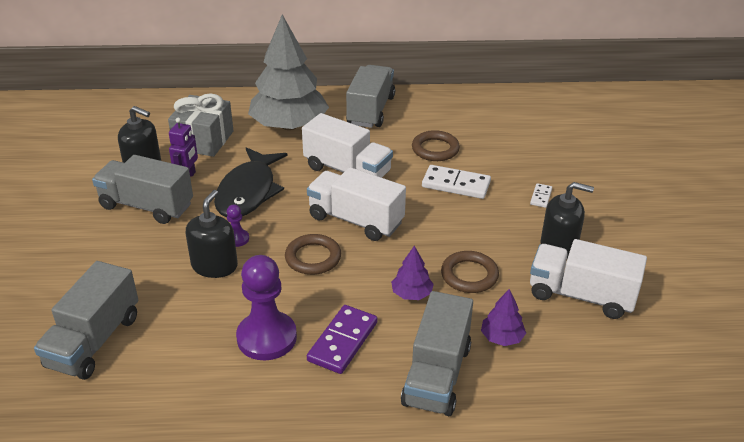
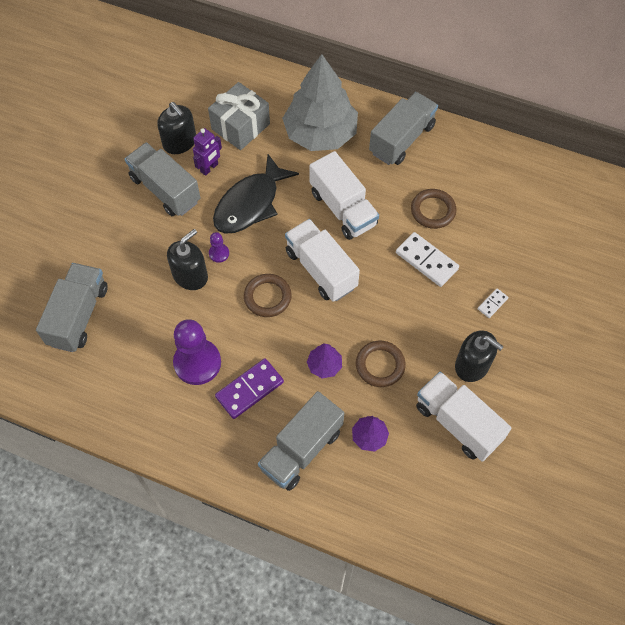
camera: 25 degrees right, 25 degrees up
grey truck [34,261,138,380] -> grey truck turned 150 degrees clockwise [36,263,108,352]

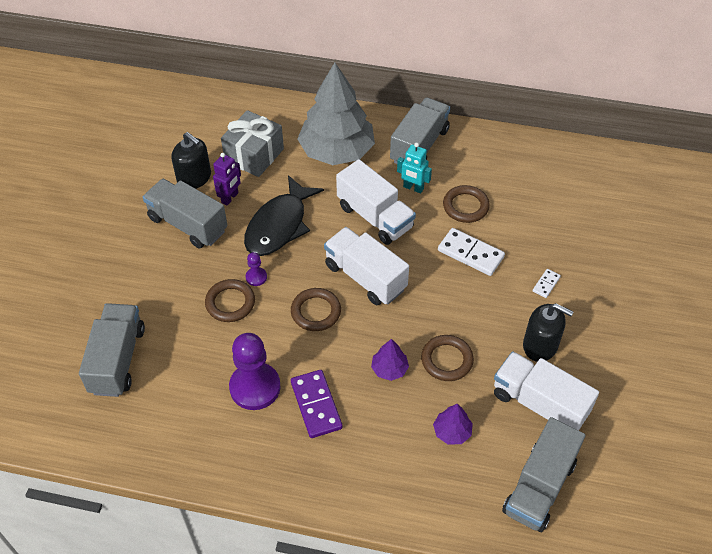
camera: 10 degrees left, 10 degrees down
black soap dispenser [167,229,208,290] -> brown ring [205,279,255,322]
purple domino [215,358,284,419] -> purple domino turned 60 degrees counterclockwise [291,370,343,438]
grey truck [258,391,344,491] -> grey truck moved to [502,417,586,532]
none -> turquoise robot [397,143,432,193]

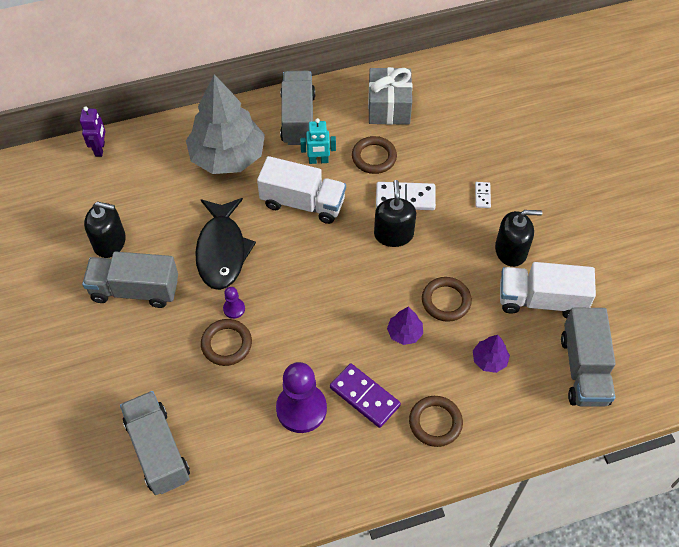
camera: 30 degrees left, 5 degrees up
purple robot [213,153,241,206] -> purple robot moved to [80,106,105,157]
grey gift [221,110,284,177] -> grey gift moved to [368,67,412,125]
brown ring [291,288,341,331] -> brown ring moved to [409,396,463,447]
white truck [324,227,409,305] -> none
none -> black soap dispenser [374,180,416,247]

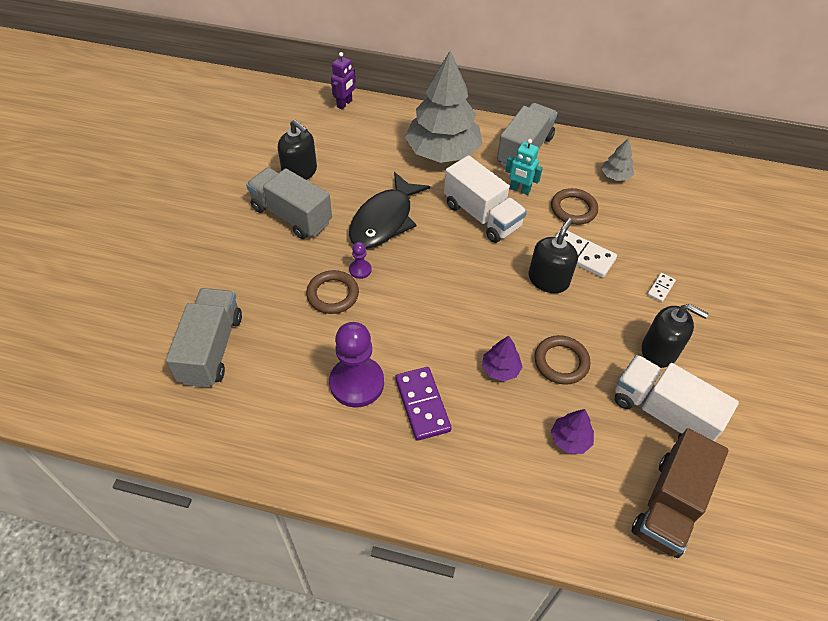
camera: 30 degrees right, 5 degrees down
grey gift [368,67,412,125] -> grey tree [601,138,634,181]
brown ring [409,396,463,447] -> none
grey truck [561,308,616,407] -> brown truck [632,428,729,558]

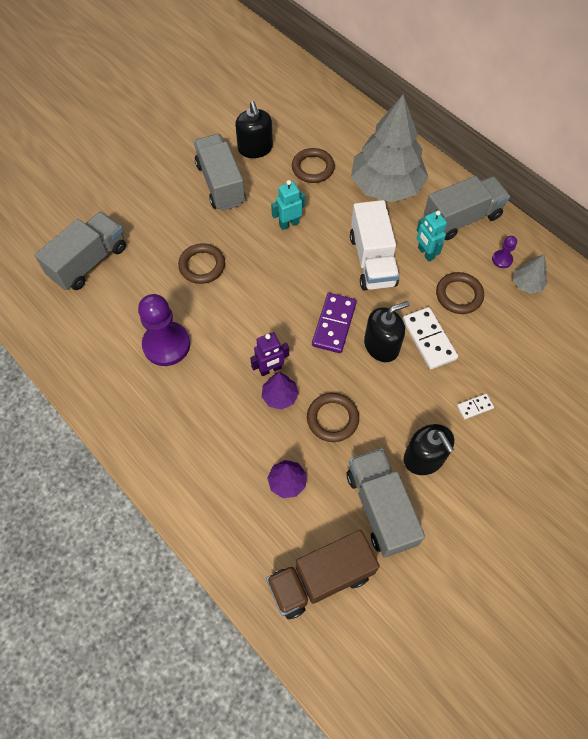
camera: 35 degrees right, 10 degrees up
purple robot [331,52,356,110] -> purple robot moved to [250,332,289,376]
black fish [349,172,430,249] -> turquoise robot [271,180,305,230]
purple pawn [349,242,371,279] -> purple pawn moved to [492,236,517,268]
purple domino [395,367,452,441] -> purple domino moved to [312,293,357,353]
white truck [614,355,739,441] -> grey truck [347,448,425,558]
none -> brown ring [292,148,335,183]

